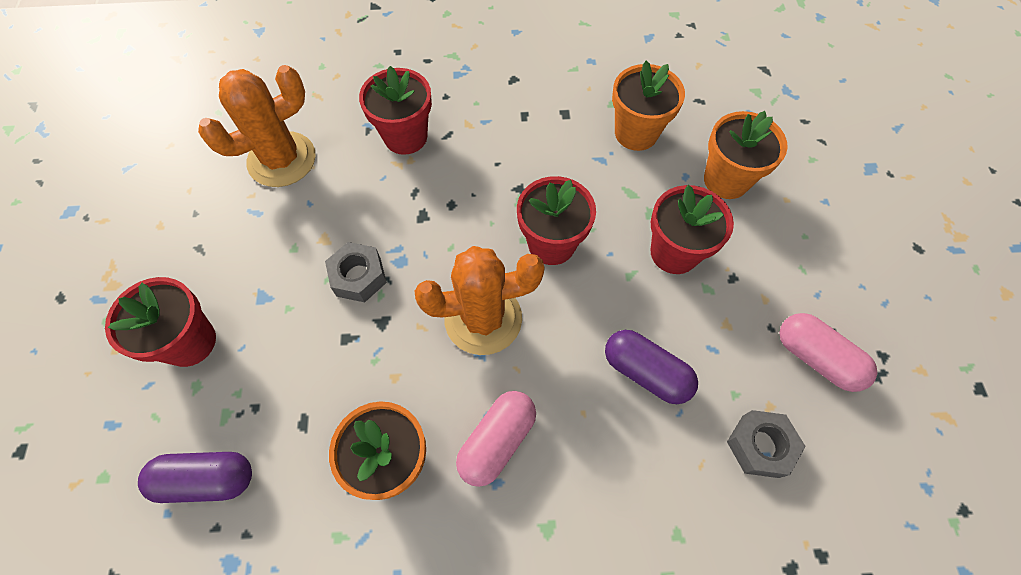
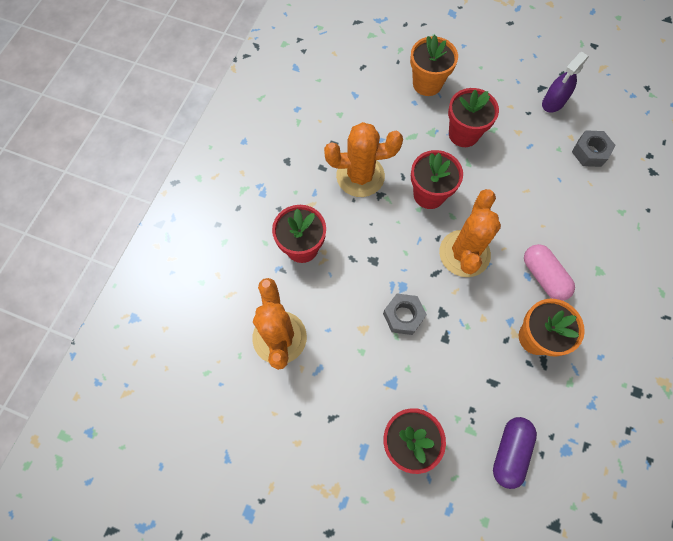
camera: 65 degrees left, 5 degrees up
purple capsule [605,330,698,404] -> none
orange flower pot [612,61,685,151] -> none
pink capsule [779,313,877,392] -> purple spray bottle [542,52,589,113]
none -> orange cactus [324,122,403,197]

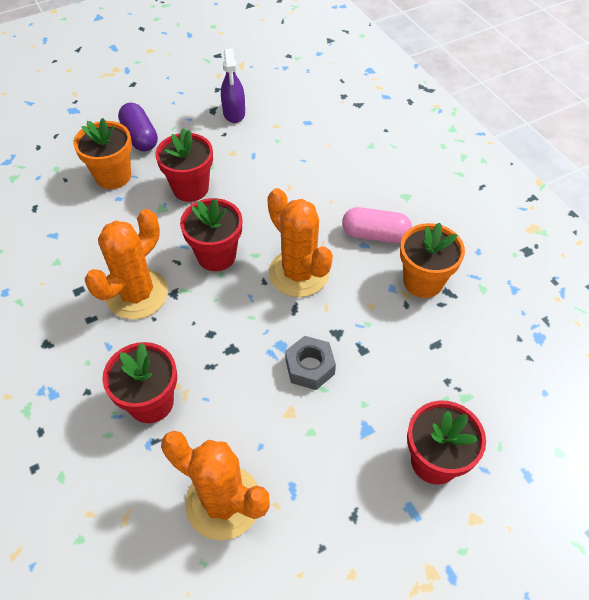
camera: 50 degrees left, 15 degrees down
purple capsule [493,417,537,489] -> purple capsule moved to [118,103,158,152]
grey nut [572,130,616,167] -> none

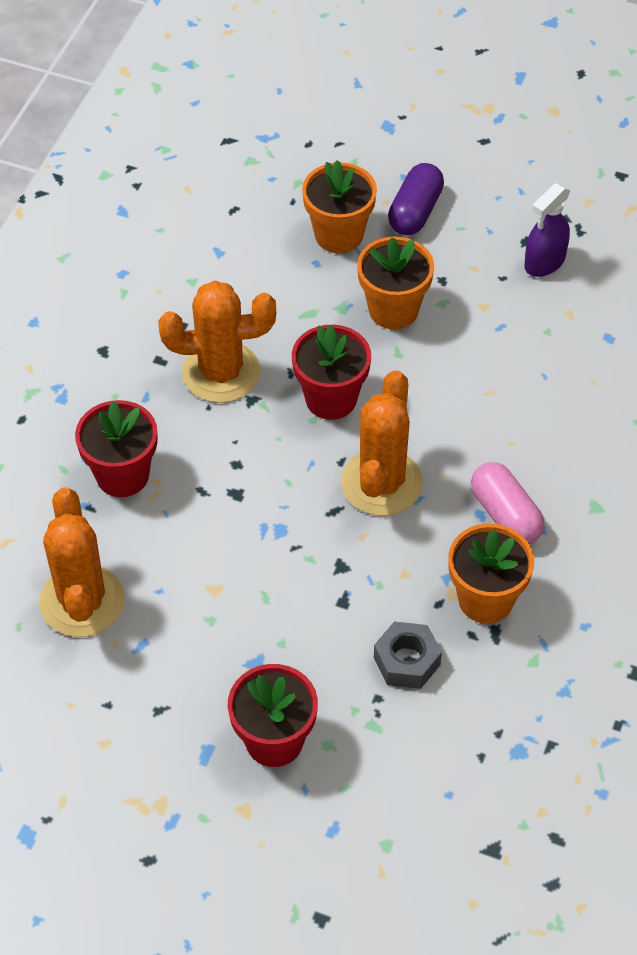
camera: 50 degrees right, 0 degrees up
red flower pot [155,128,213,202] -> orange flower pot [357,237,434,329]
grey nut [285,336,336,390] -> grey nut moved to [374,621,442,689]

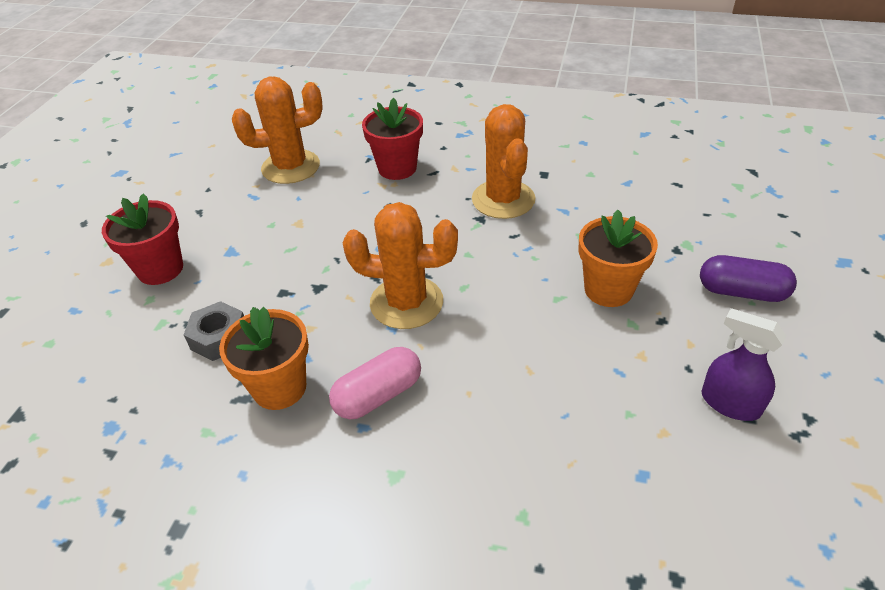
camera: 85 degrees right, 10 degrees down
red flower pot [292,325,371,420] -> none
orange flower pot [302,160,377,253] -> none

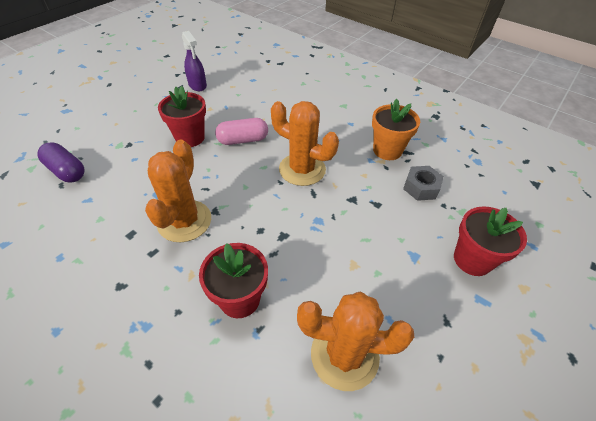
camera: 160 degrees left, 5 degrees up
pink capsule [329,347,421,419] -> pink capsule moved to [215,118,268,145]
orange flower pot [579,210,658,307] -> red flower pot [158,86,206,147]
purple capsule [700,255,797,302] -> purple capsule moved to [37,142,84,183]

